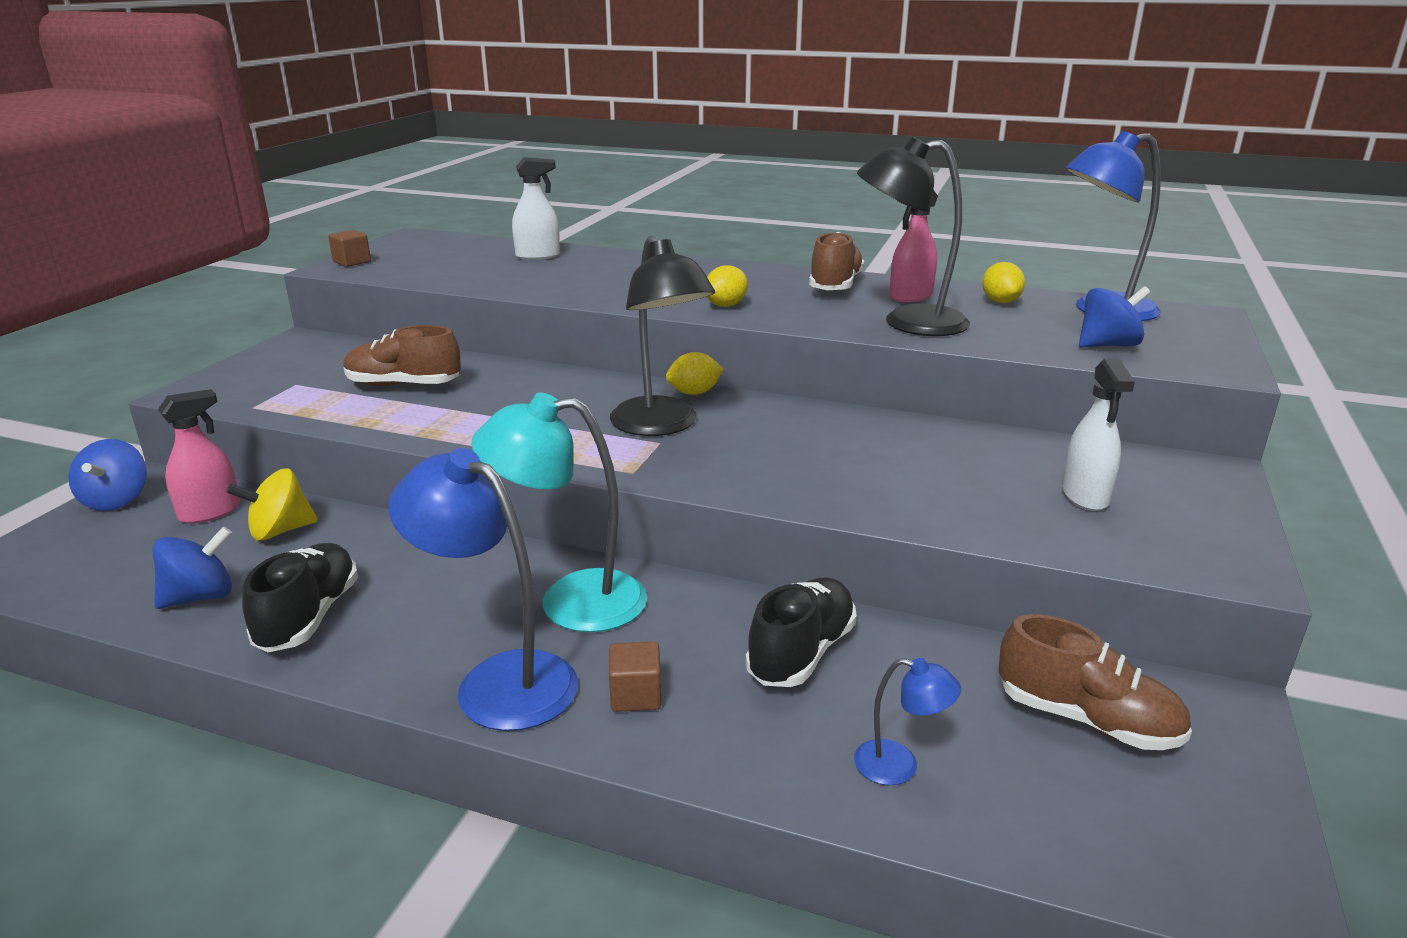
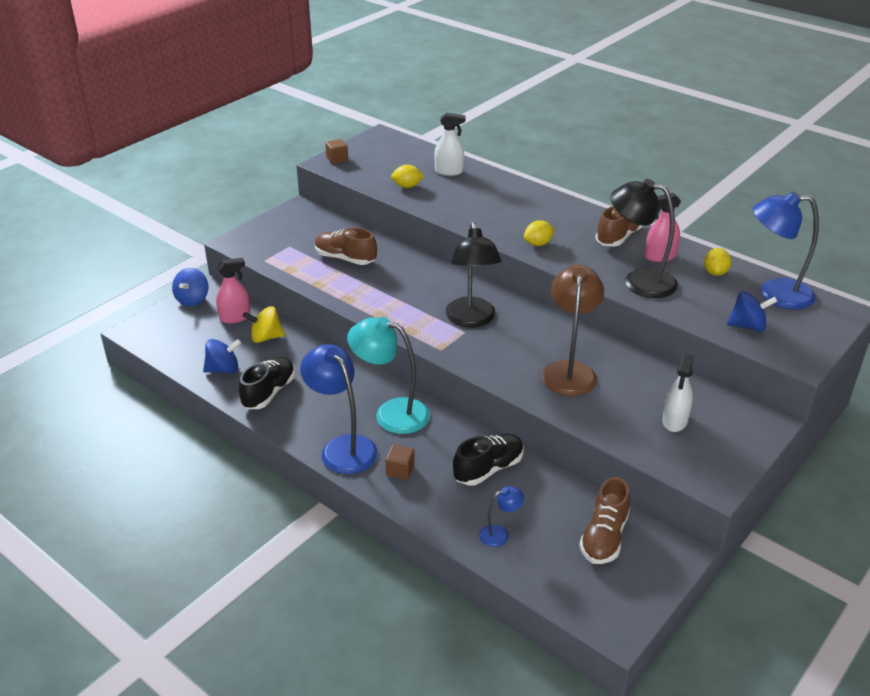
camera: 20 degrees right, 10 degrees up
yellow lemon [666,352,724,395] -> yellow lemon moved to [391,165,424,188]
blue lamp [854,658,961,785] -> blue lamp turned 60 degrees counterclockwise [479,486,524,547]
brown shoe [999,614,1192,750] -> brown shoe turned 60 degrees clockwise [579,477,630,564]
none -> brown lamp [542,265,604,396]

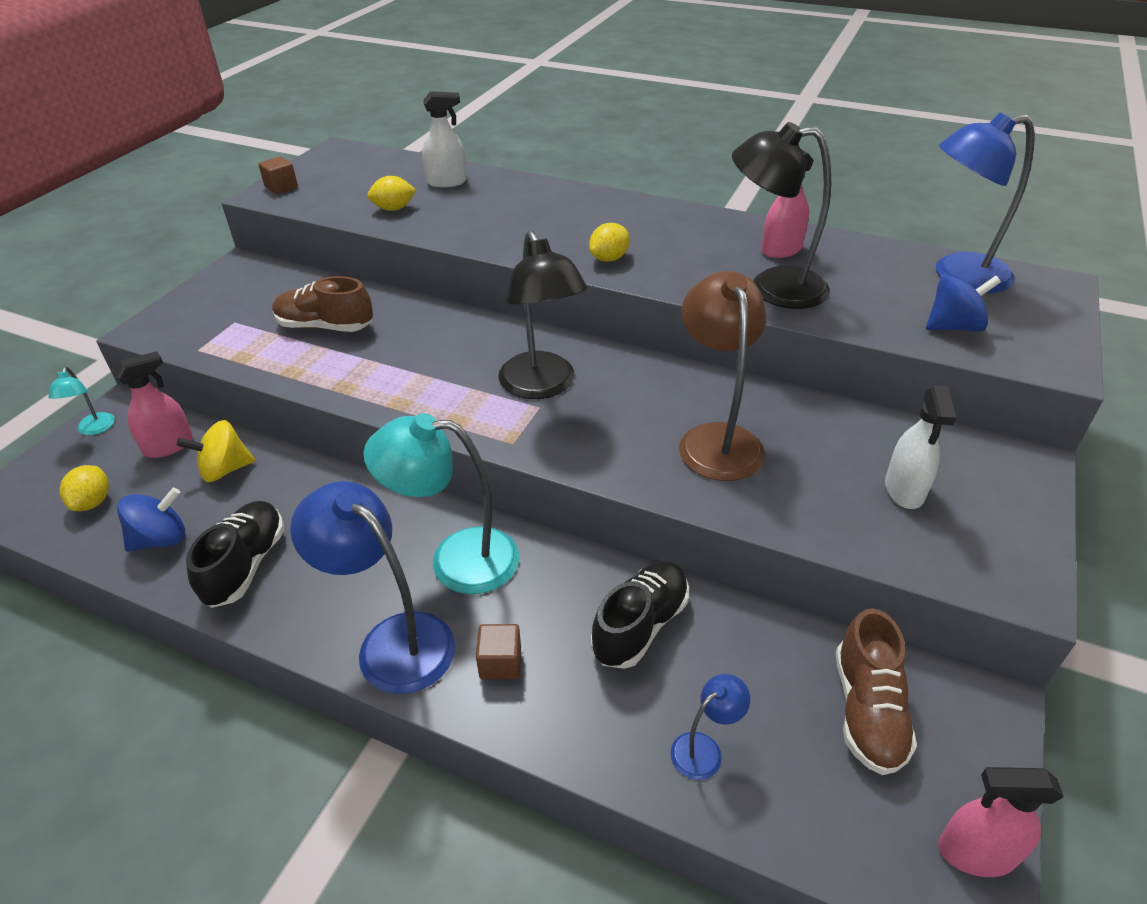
camera: 15 degrees left, 5 degrees up
blue spinning top [172,268,208,306] -> turquoise lamp [48,367,115,435]
brown shoe [595,206,644,247] -> none
yellow lemon [704,248,731,276] -> yellow lemon moved to [59,465,109,511]
none -> pink spray bottle [938,767,1064,877]

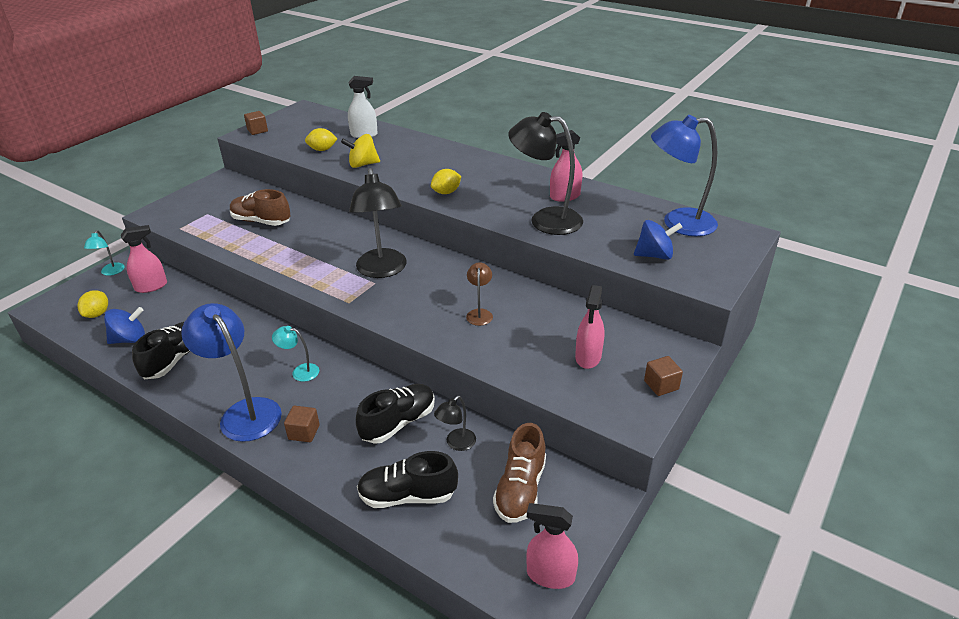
camera: 10 degrees right, 5 degrees down
yellow spinning top [177,420,255,482] -> yellow spinning top moved to [341,134,380,168]
turquoise lamp [363,413,519,594] -> turquoise lamp [272,326,319,382], size x0.48
blue lamp [671,674,750,780] -> black shoe [357,451,458,508]
brown lamp [679,271,767,481] -> brown lamp [466,262,493,326], size x0.48
white spray bottle [885,386,956,509] -> pink spray bottle [575,285,605,369]
none -> black lamp [434,396,476,451]
none -> brown cube [644,356,683,396]

